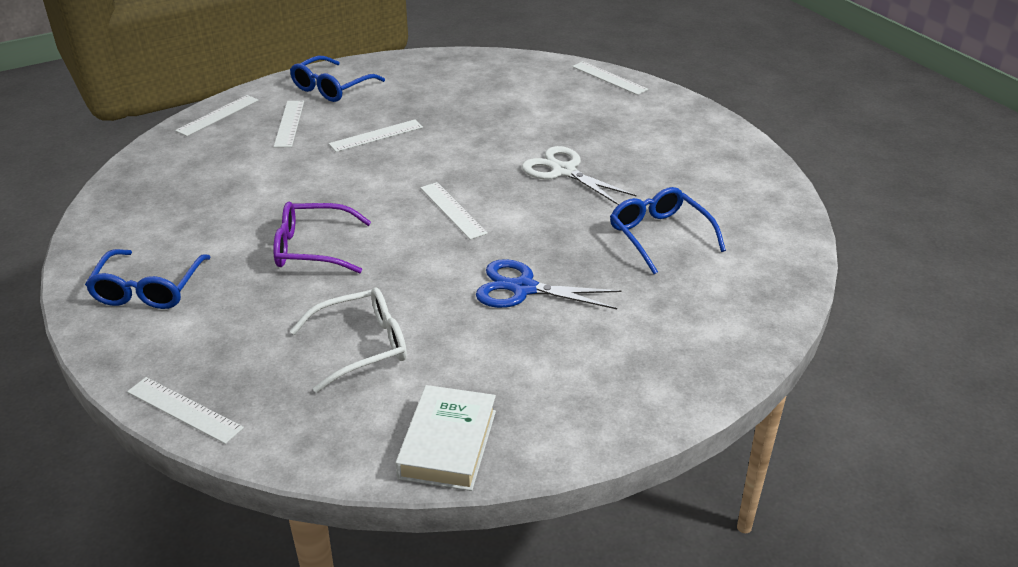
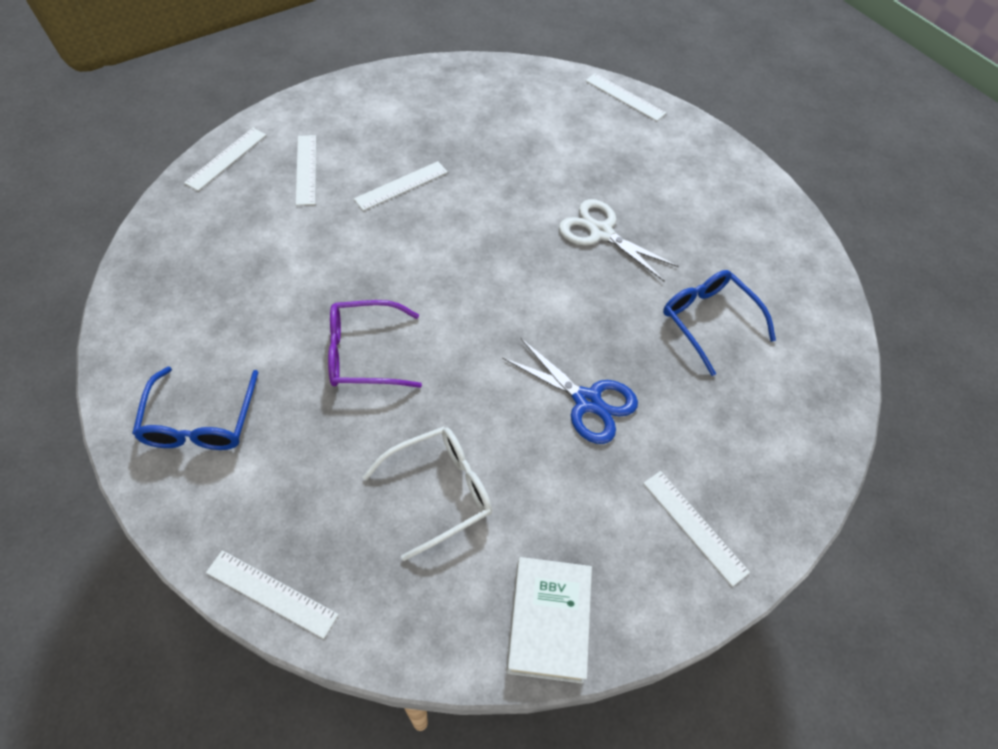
camera: 10 degrees left, 20 degrees up
blue glasses [290,56,385,102] -> none
white ruler [420,182,488,240] -> white ruler moved to [643,471,750,587]
blue scissors [476,259,621,309] -> blue scissors turned 150 degrees counterclockwise [502,338,638,444]

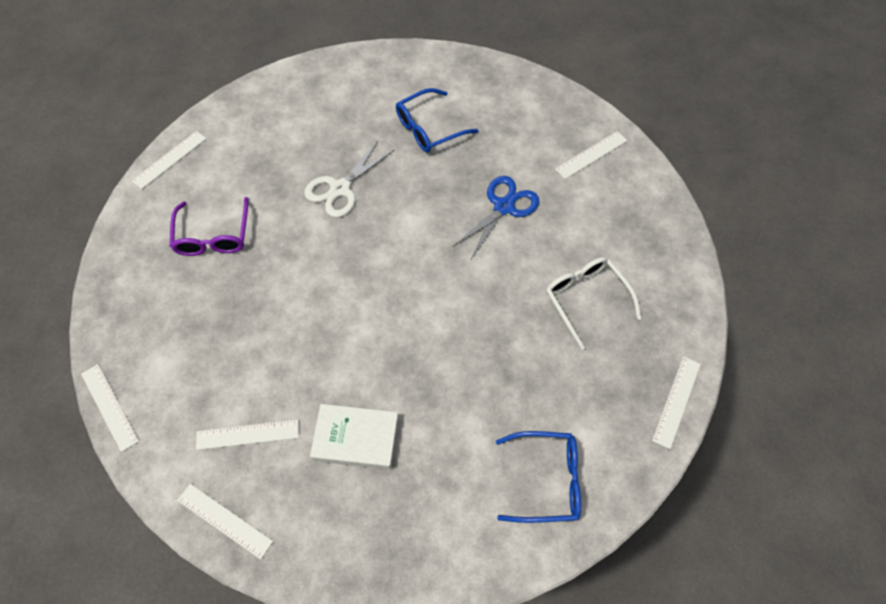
camera: 85 degrees left, 5 degrees up
purple glasses [328,300,422,388] -> purple glasses moved to [170,197,248,256]
white ruler [354,161,448,211] -> white ruler moved to [81,364,139,452]
white book [506,557,592,683] -> white book moved to [310,404,399,470]

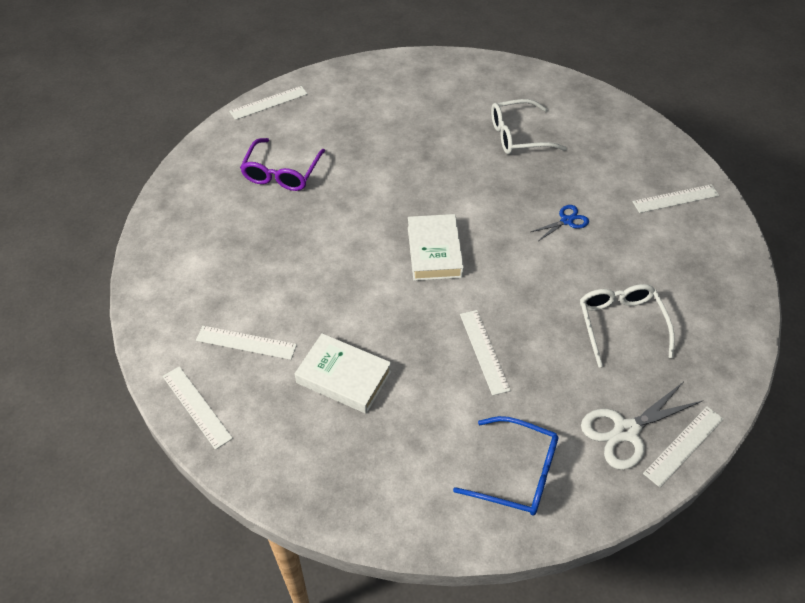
camera: 20 degrees right, 10 degrees down
white ruler [81,364,139,452] -> white ruler moved to [460,310,511,396]
white scissors [304,141,394,218] -> white scissors moved to [581,382,702,470]
blue glasses [396,88,478,153] -> white glasses [491,99,567,154]
blue scissors [452,176,539,259] -> blue scissors [531,205,589,241], size x0.57
none -> white book [408,214,464,281]

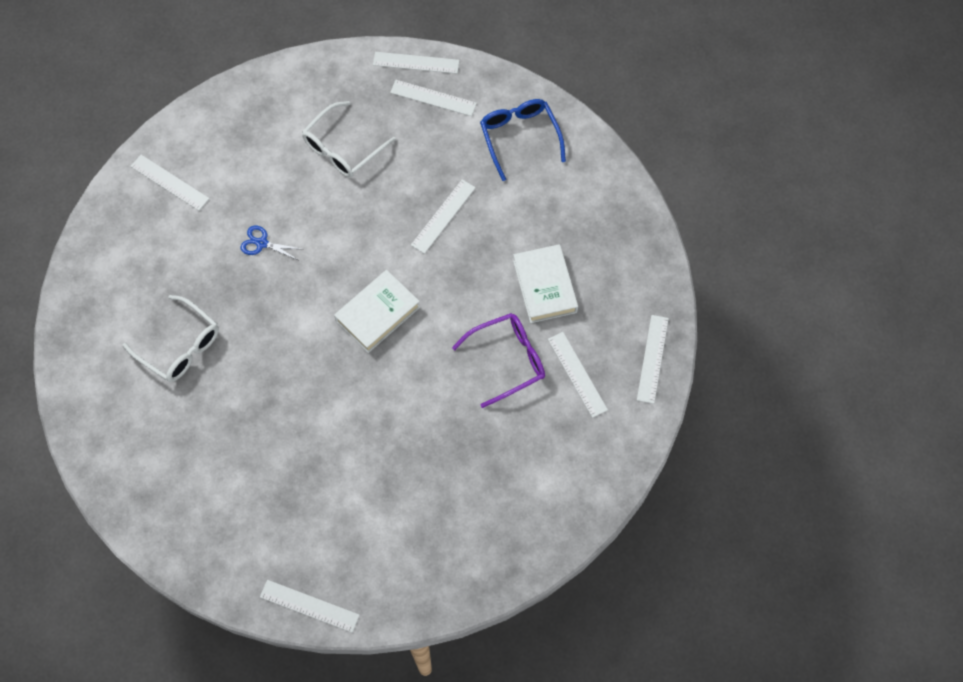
camera: 130 degrees left, 15 degrees up
purple glasses [240,138,325,191] -> purple glasses moved to [452,313,545,408]
white scissors [581,382,702,470] -> white ruler [390,80,477,116]

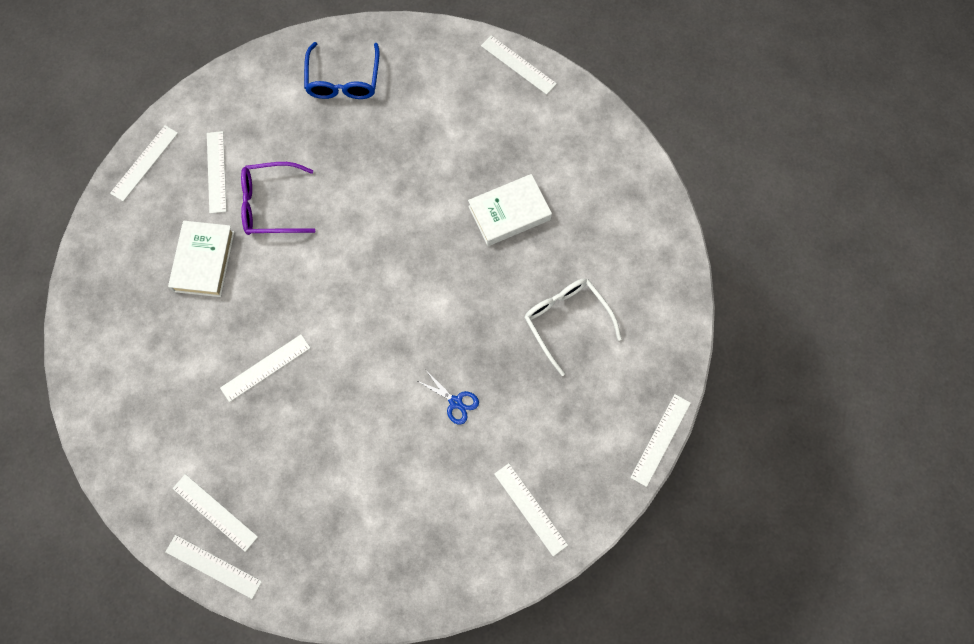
camera: 160 degrees left, 5 degrees up
white glasses [302,101,396,178] -> none
white book [334,270,420,353] -> white book moved to [468,174,552,246]
blue glasses [480,99,566,181] -> blue glasses moved to [304,42,380,99]
none -> white ruler [630,394,691,487]

